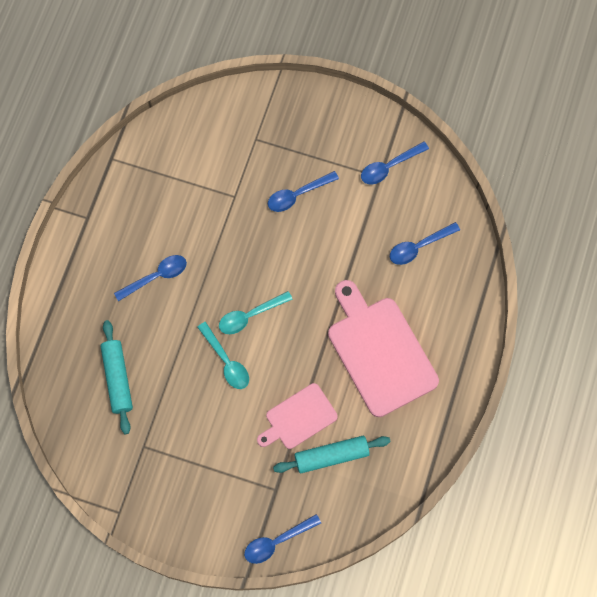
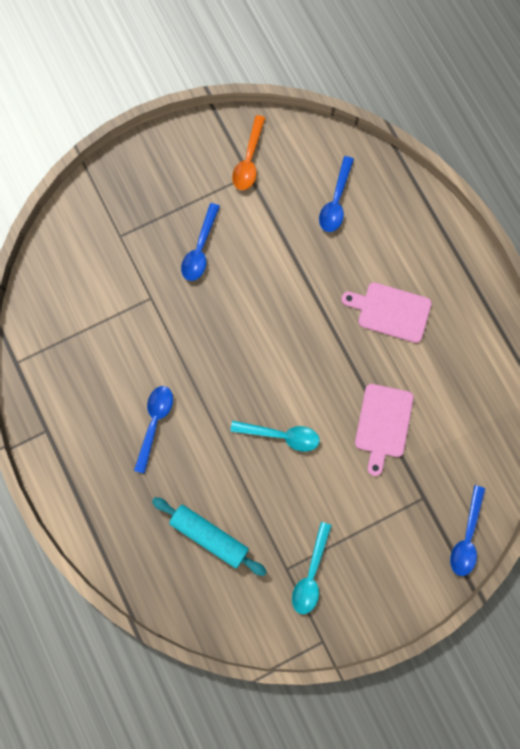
camera: 45 degrees left, 5 degrees up
turquoise spoon [219,291,293,334] -> turquoise spoon moved to [292,522,332,614]
turquoise rolling pin [273,436,391,473] -> none
pink cutting board [328,280,439,417] -> pink cutting board [341,282,432,343], size x0.58
blue spoon [361,142,429,185] -> orange spoon [232,115,265,190]

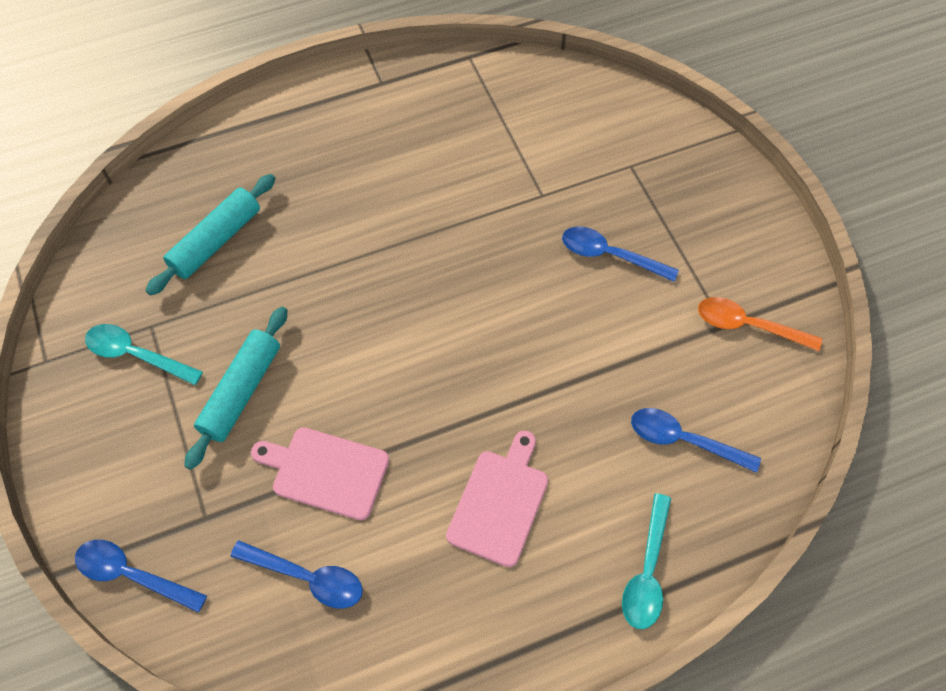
camera: 95 degrees right, 15 degrees down
blue spoon [134,386,173,474] -> blue spoon moved to [231,540,363,609]
turquoise spoon [230,421,320,452] -> turquoise spoon moved to [622,493,671,629]
none -> turquoise rolling pin [184,307,287,470]

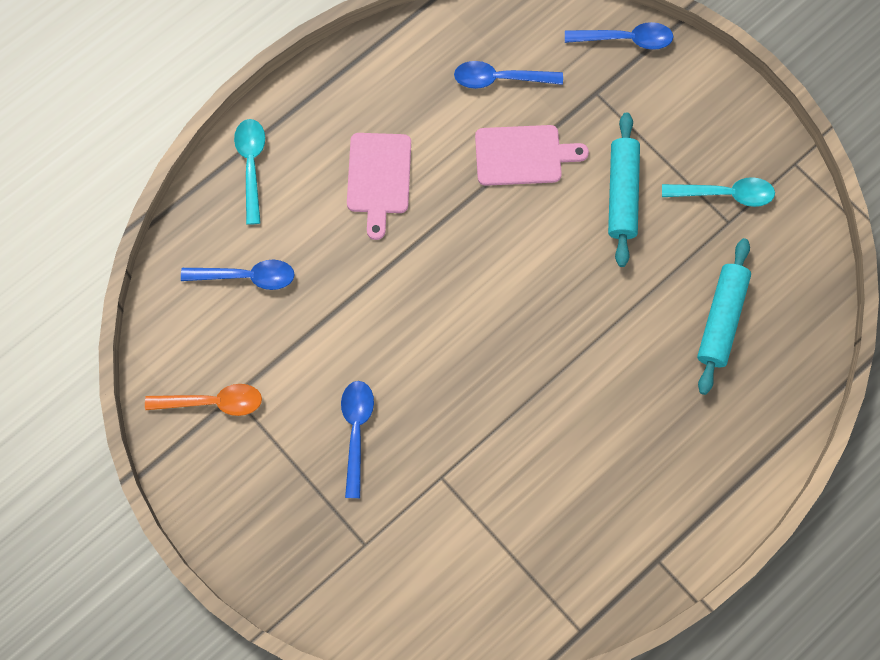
camera: 160 degrees right, 10 degrees up
blue spoon [562,227,679,282] -> blue spoon turned 90 degrees counterclockwise [341,381,374,498]

